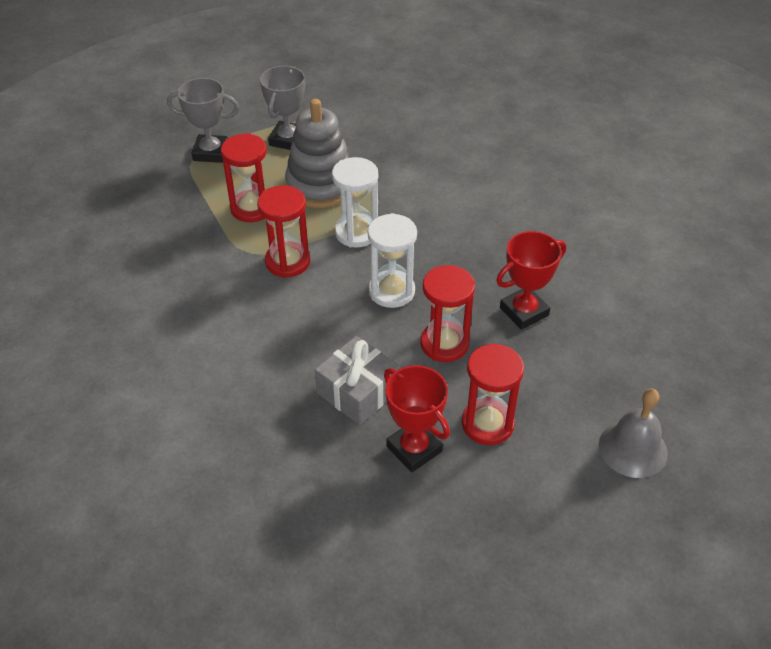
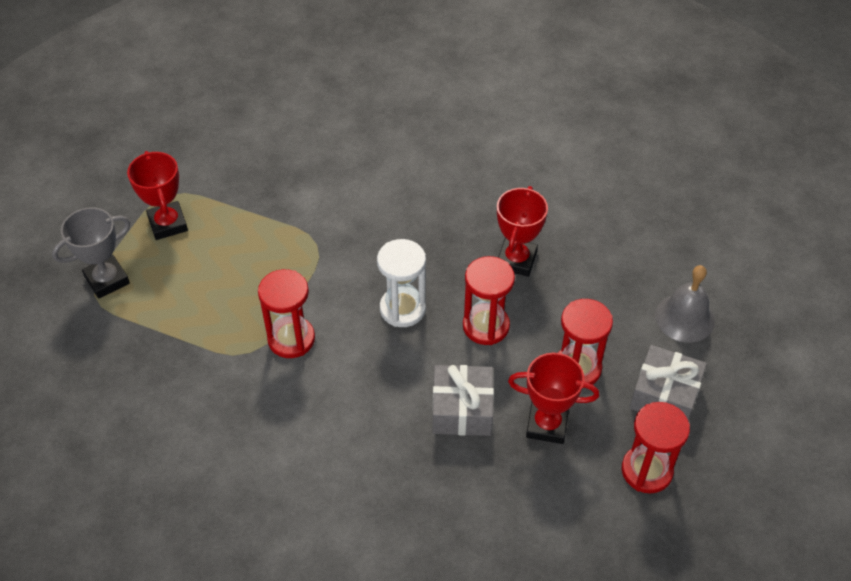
camera: 40 degrees left, 5 degrees up
red hourglass [221,133,267,222] -> red hourglass moved to [622,402,690,494]
grey trophy [260,66,305,150] -> red trophy [127,151,188,240]
grey stacking toy [285,99,350,208] -> none
white hourglass [332,157,378,248] -> none
none -> grey gift [630,345,707,420]

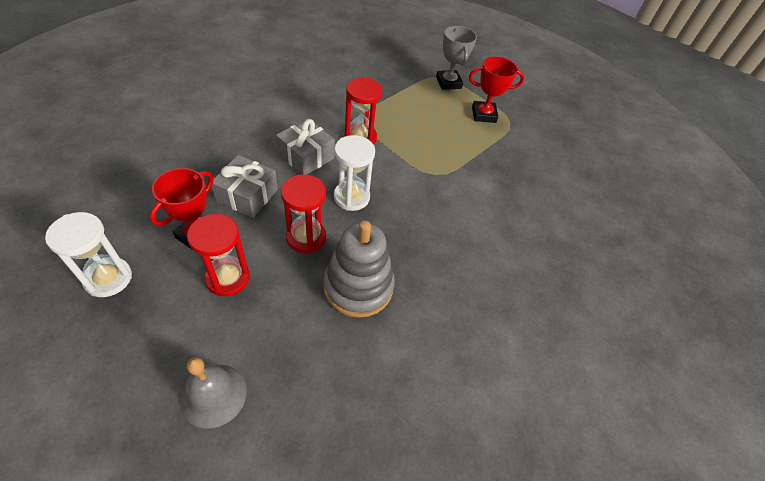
camera: 105 degrees right, 0 degrees up
red trophy [497,186,548,277] -> grey stacking toy [323,221,395,318]
red hourglass [622,402,690,494] -> white hourglass [45,212,132,297]
grey gift [630,345,707,420] -> grey gift moved to [276,118,335,175]

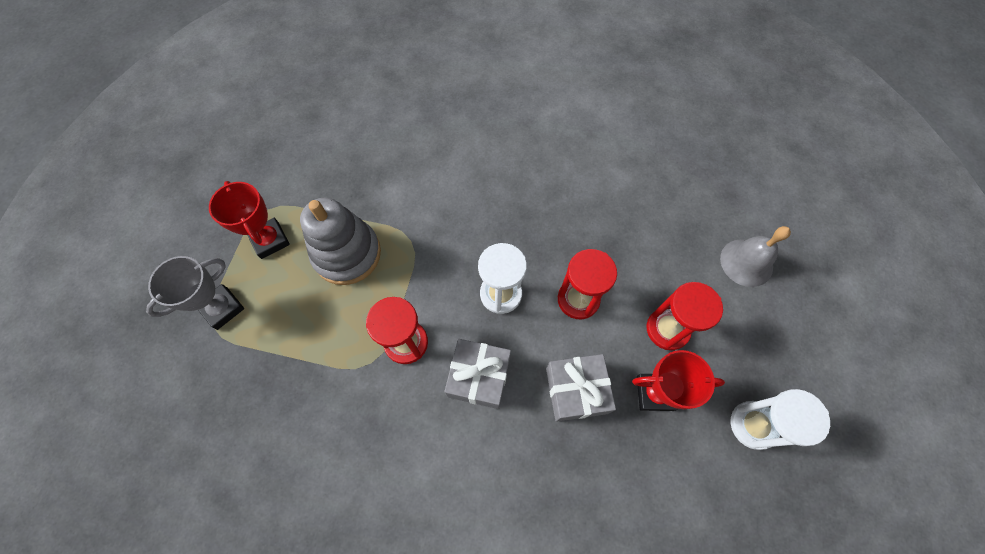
camera: 115 degrees left, 15 degrees up
grey stacking toy [323,221,395,318] -> grey stacking toy moved to [300,197,381,285]

